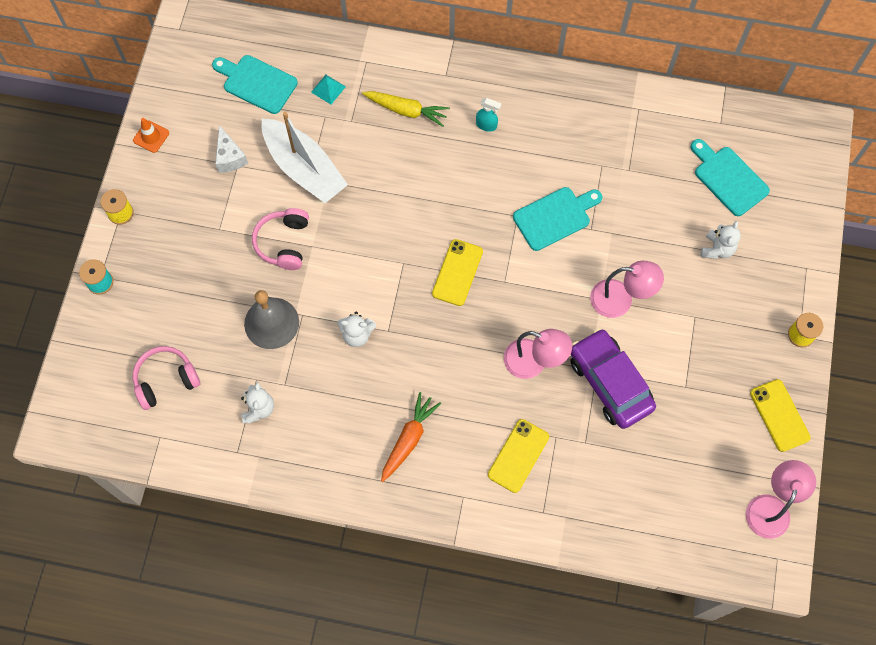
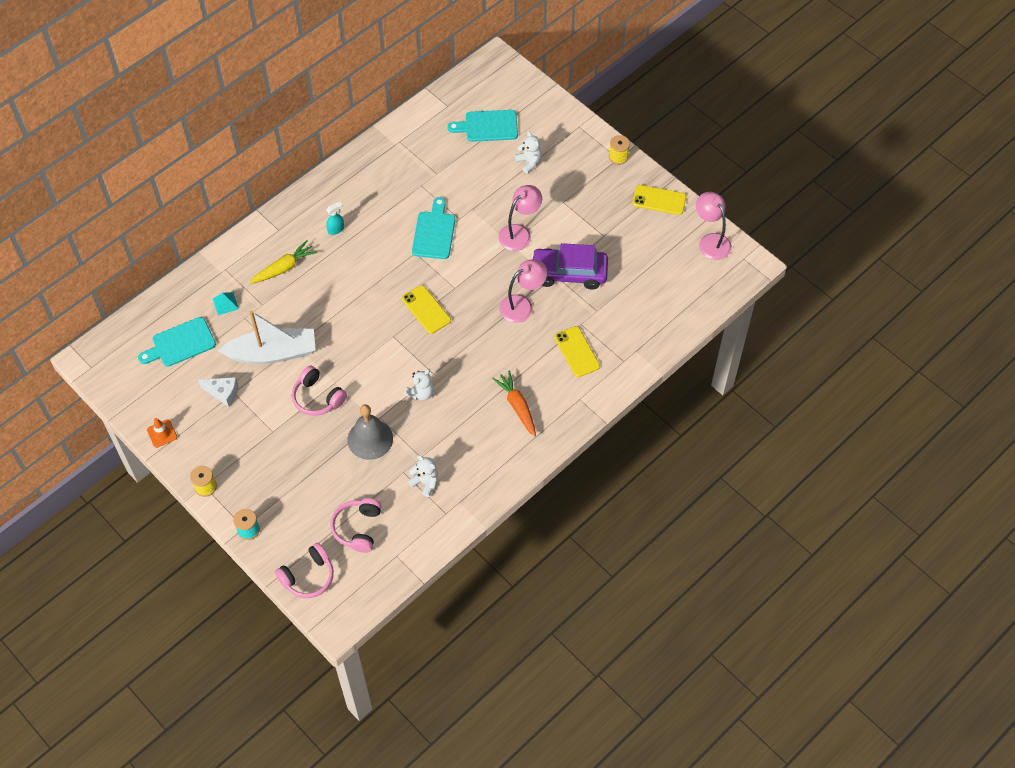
camera: 55 degrees left, 10 degrees down
none -> pink headphones [275,543,334,598]

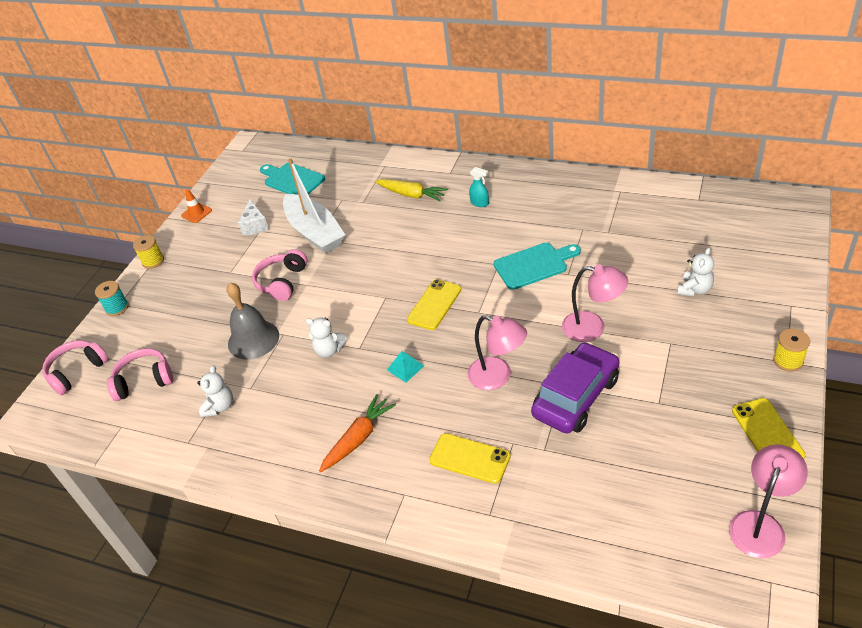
camera: 70 degrees right, 15 degrees down
turquoise pyramid [213,292,239,315] -> turquoise pyramid moved to [387,351,424,382]
pink headphones [275,543,334,598] -> pink headphones turned 105 degrees clockwise [42,340,109,395]
turquoise cutting board [448,110,518,142] -> none
purple car [531,243,608,290] -> purple car turned 60 degrees clockwise [531,342,620,434]
yellow phone [554,326,600,377] -> yellow phone turned 75 degrees clockwise [429,433,511,484]

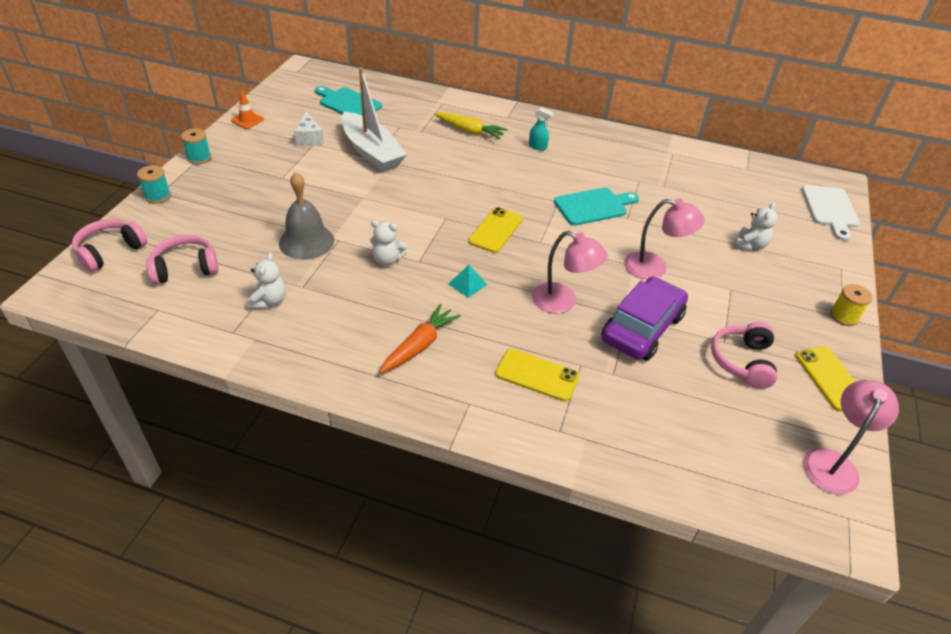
camera: 10 degrees left, 0 degrees up
yellow spool [133,235,164,269] -> turquoise spool [181,128,211,164]
pink headphones [252,249,307,301] -> pink headphones moved to [711,322,777,389]
none -> white cutting board [802,185,860,241]

